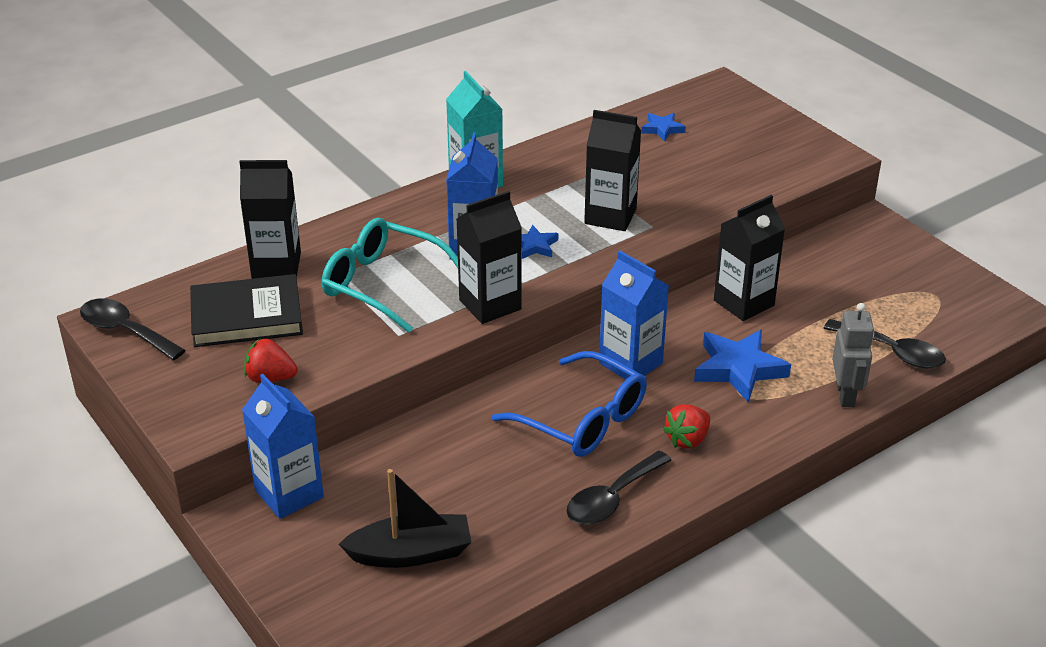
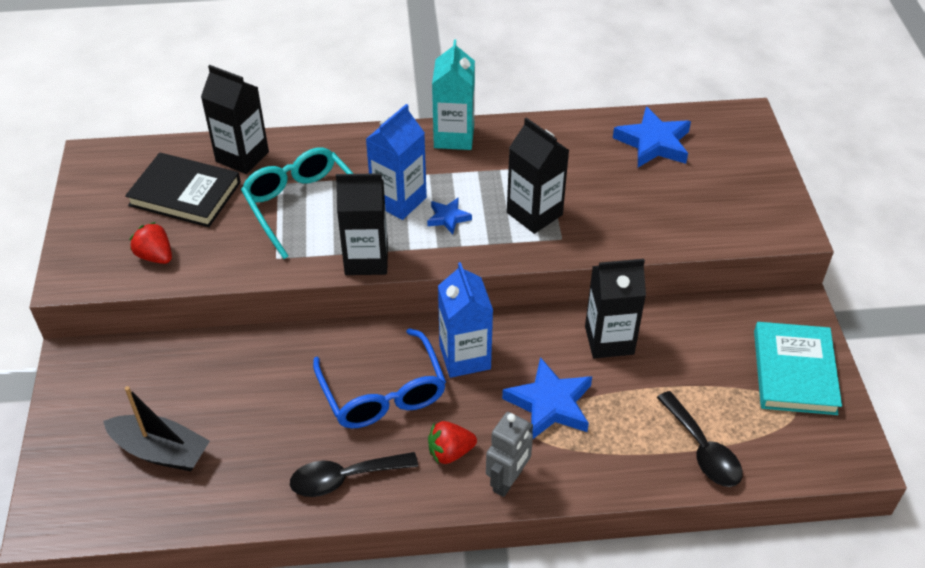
camera: 30 degrees right, 10 degrees up
black spoon [80,298,185,360] -> none
blue carton [242,374,324,519] -> none
blue star [641,113,686,141] -> blue star [613,106,691,167], size x1.86
grey robot [832,303,874,407] -> grey robot moved to [486,412,533,497]
none -> turquoise book [754,322,842,415]

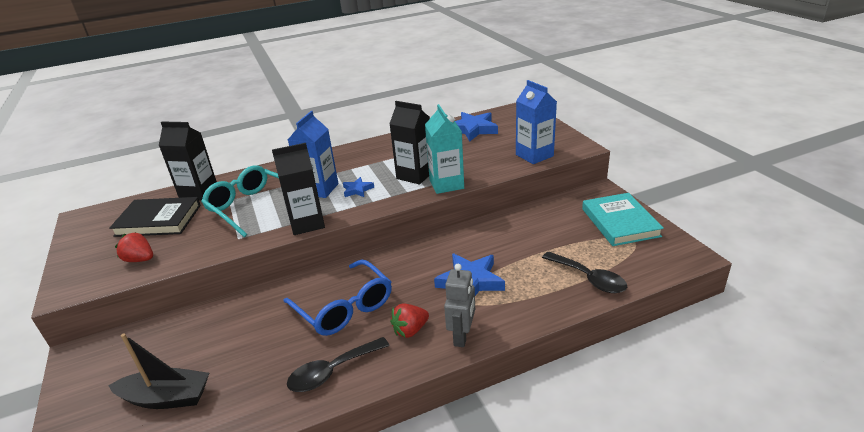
camera: 15 degrees left, 15 degrees down
turquoise carton [432,39,475,150] -> turquoise carton moved to [425,104,464,194]
blue carton [438,262,493,378] -> blue carton moved to [516,80,557,164]
black carton [585,259,646,359] -> none

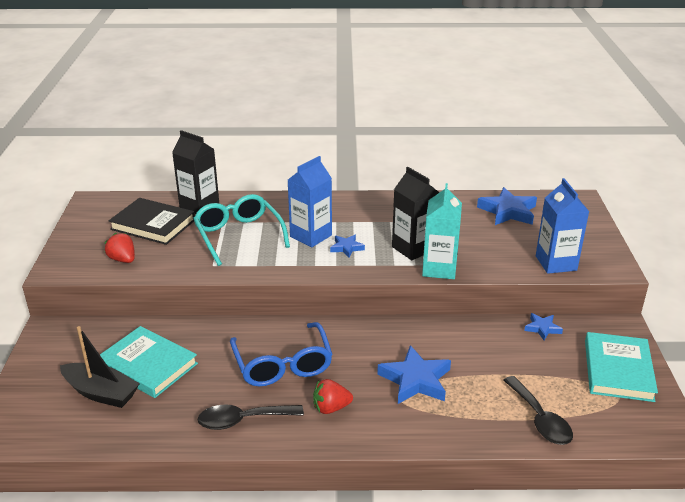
camera: 20 degrees right, 0 degrees up
black carton [272,143,325,235] -> none
grey robot [444,264,475,347] -> none
none -> turquoise book [100,326,198,398]
none -> blue star [524,313,563,340]

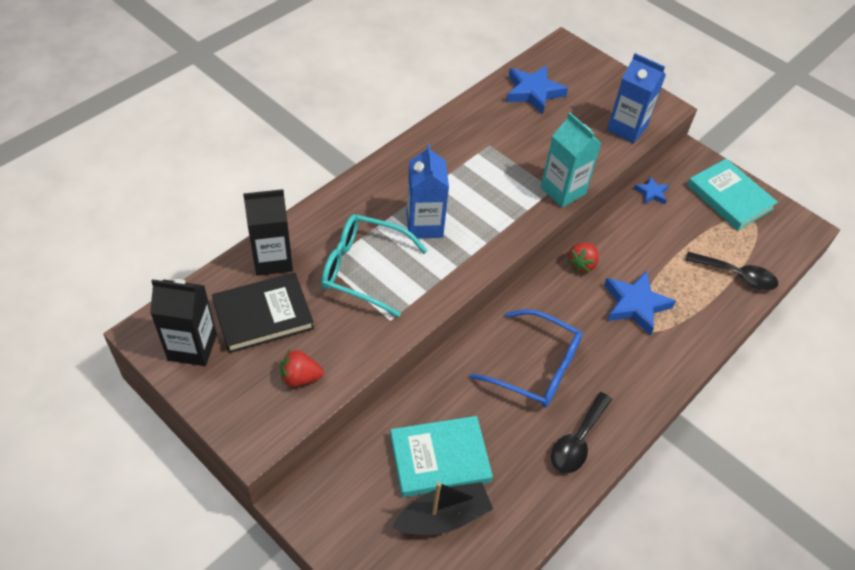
camera: 50 degrees left, 20 degrees up
red strawberry [313,379,353,414] -> red strawberry moved to [567,243,599,273]
blue star [330,235,365,258] -> none
black carton [392,167,440,260] -> black carton moved to [150,279,217,366]

